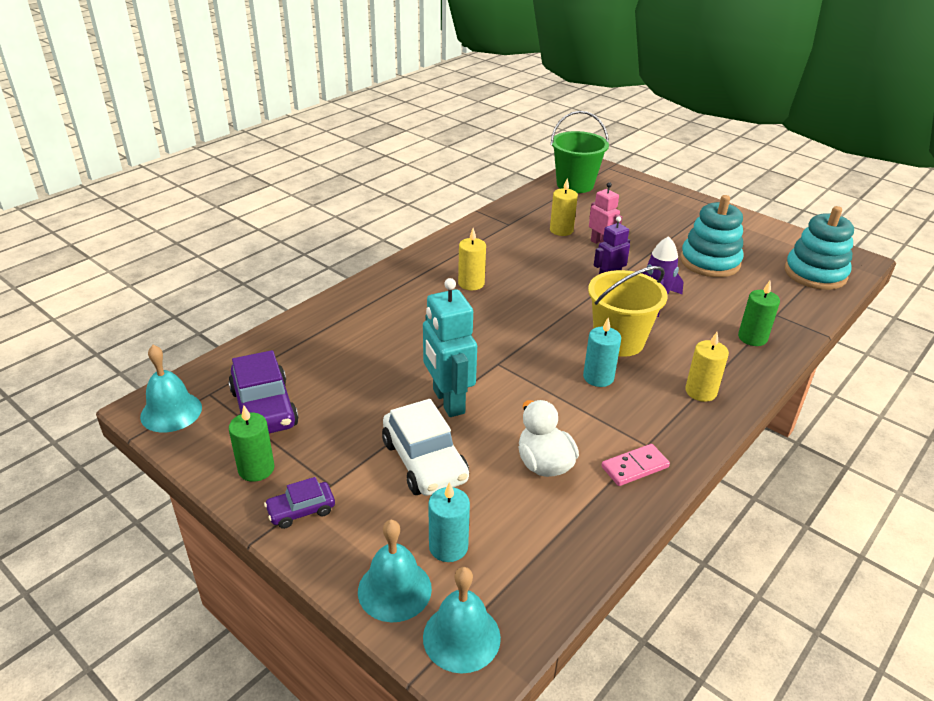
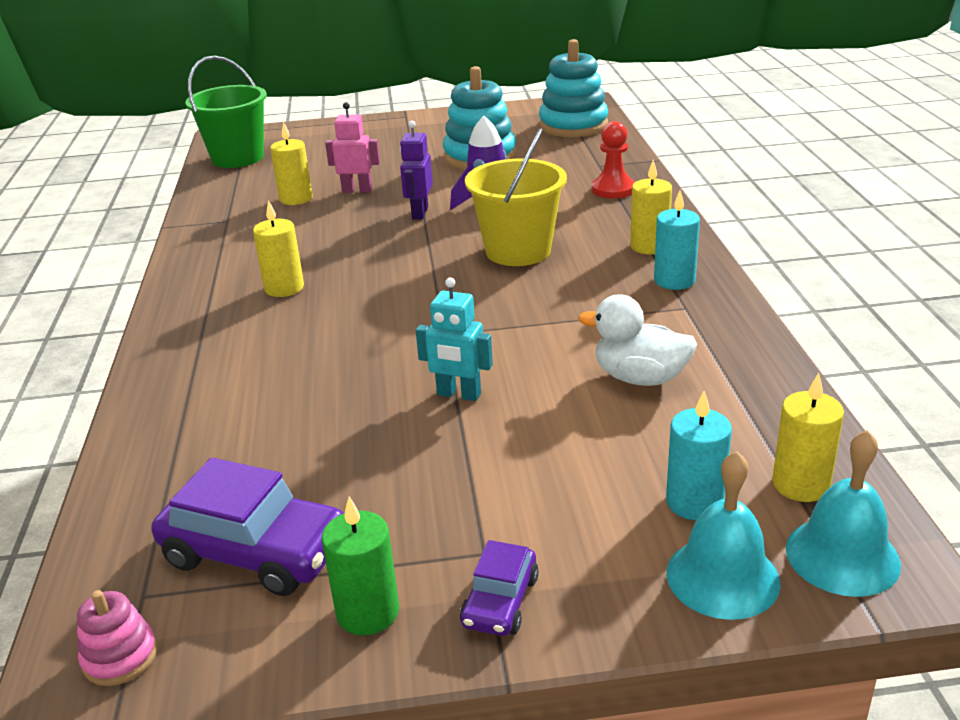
camera: 45 degrees left, 5 degrees down
turquoise bell [140,345,202,433] -> pink stacking toy [77,590,157,686]
white car [382,399,469,496] -> none
turquoise robot [423,278,477,417] -> turquoise robot [416,277,493,401], size x0.61
turquoise candle [583,318,621,387] -> turquoise candle moved to [654,190,700,290]
pink domino [601,444,670,486] -> none
green candle [738,281,780,346] -> red pawn [592,121,635,199]
none -> yellow candle [772,373,844,502]

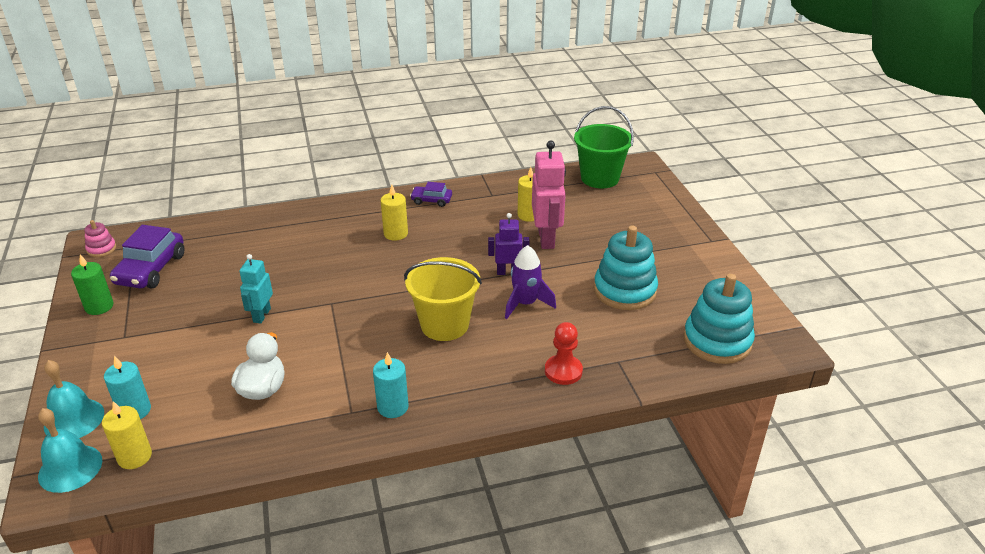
camera: 80 degrees right, 5 degrees up
pink robot [325,102,380,193] -> pink robot [532,141,566,249], size x1.64
purple car [460,540,539,636] -> purple car moved to [410,182,452,207]
yellow candle [630,160,672,254] -> none

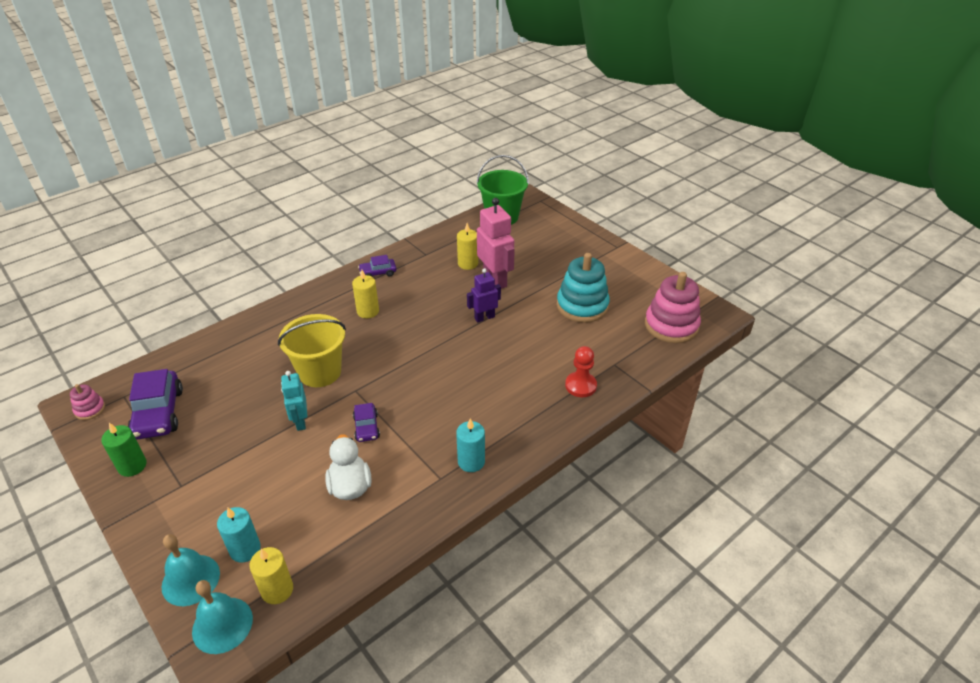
camera: 25 degrees left, 5 degrees up
yellow bucket [404,257,482,341] -> yellow bucket moved to [278,314,346,387]
purple rocket [505,245,556,319] -> none
turquoise stacking toy [683,274,755,364] -> pink stacking toy [645,272,701,343]
none -> purple car [353,403,380,442]

